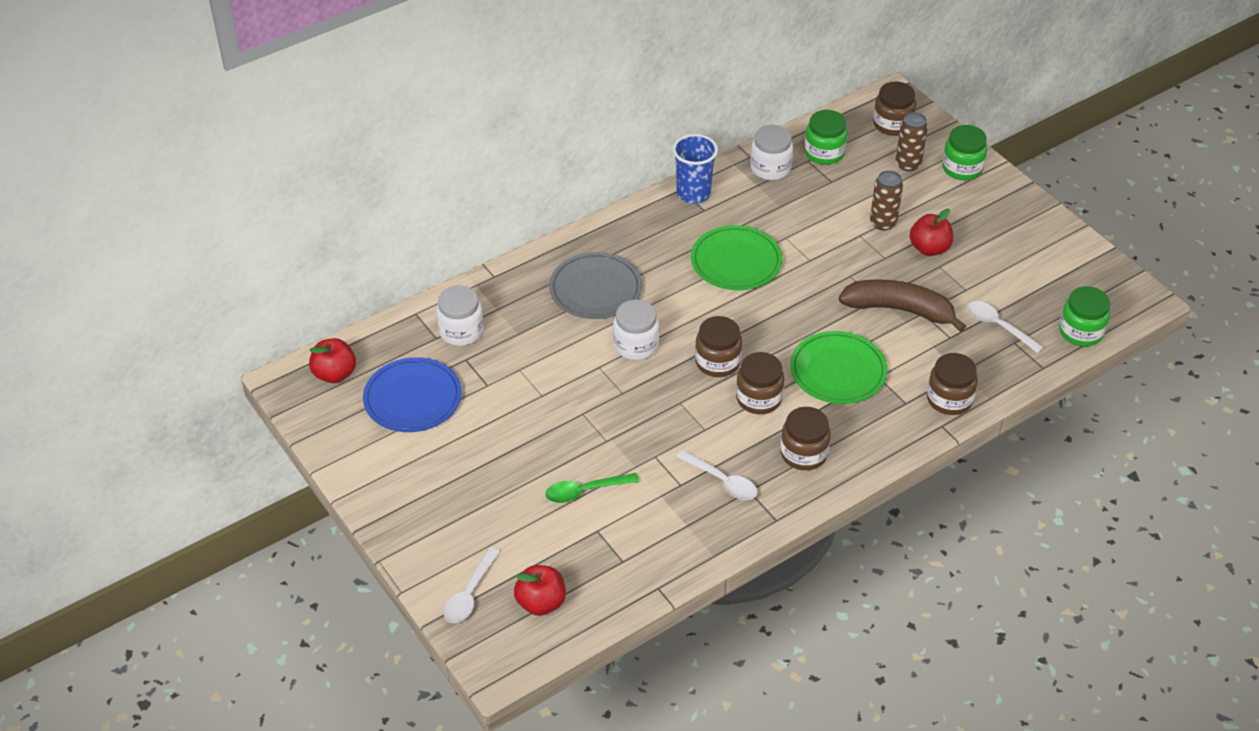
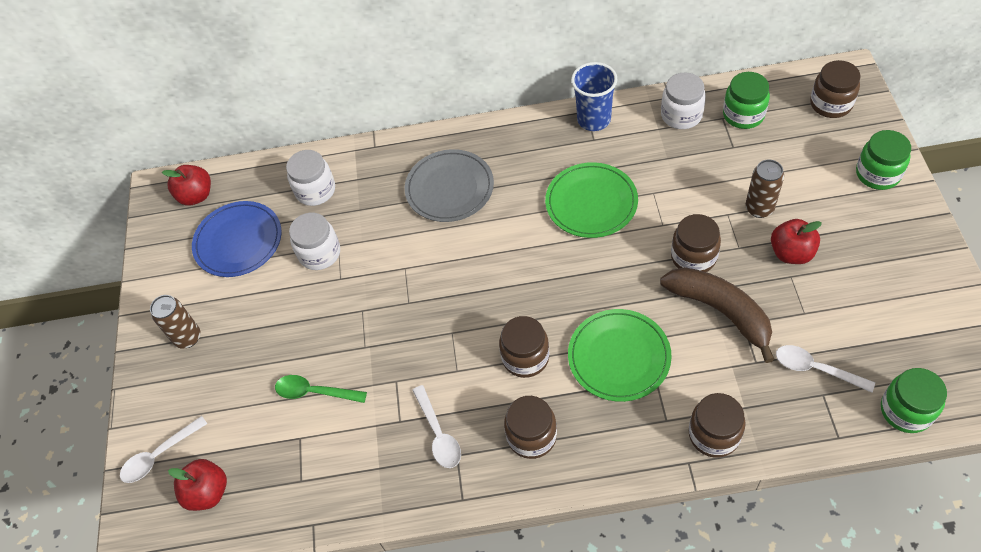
camera: 35 degrees right, 10 degrees up
white jar [613,300,659,360] -> white jar moved to [289,213,340,270]
brown jar [695,316,742,377] -> brown jar moved to [671,214,721,272]
brown can [895,112,928,171] -> brown can moved to [150,295,200,348]
white spoon [968,301,1044,353] -> white spoon turned 45 degrees counterclockwise [776,345,875,393]

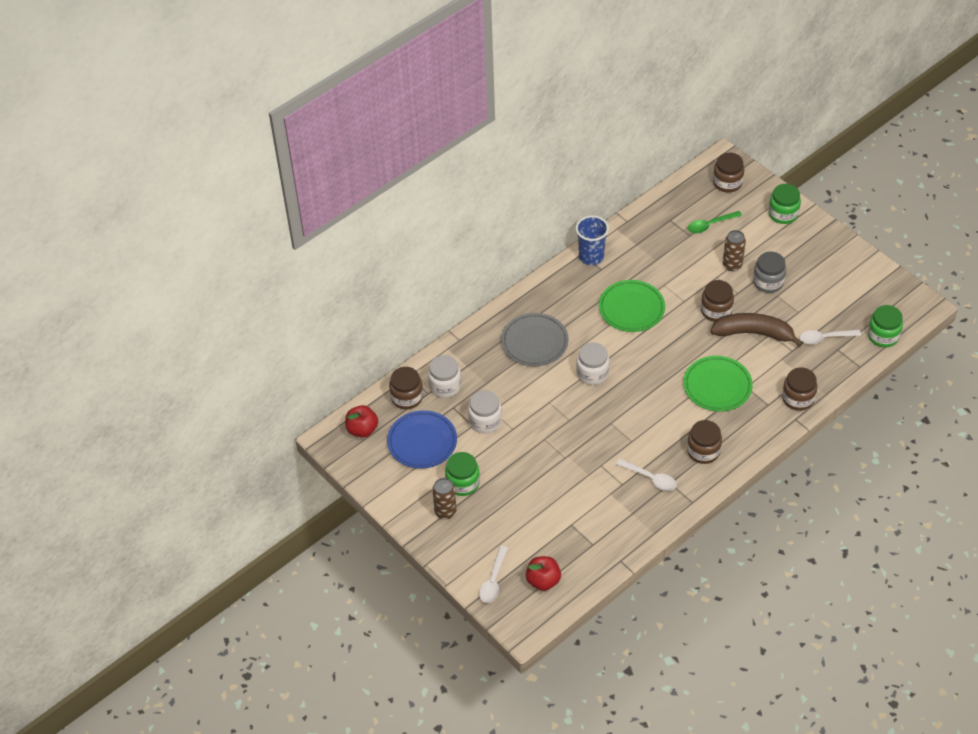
camera: 40 degrees left, 5 degrees down
green spoon [275,375,367,403] -> green spoon moved to [688,211,742,233]
brown jar [499,316,549,378] -> brown jar moved to [389,367,423,409]
white jar [661,73,706,129] -> white jar moved to [576,342,609,385]
green jar [723,72,770,129] -> green jar moved to [445,452,480,496]
red apple [771,219,822,264] -> grey jar [753,252,786,293]

